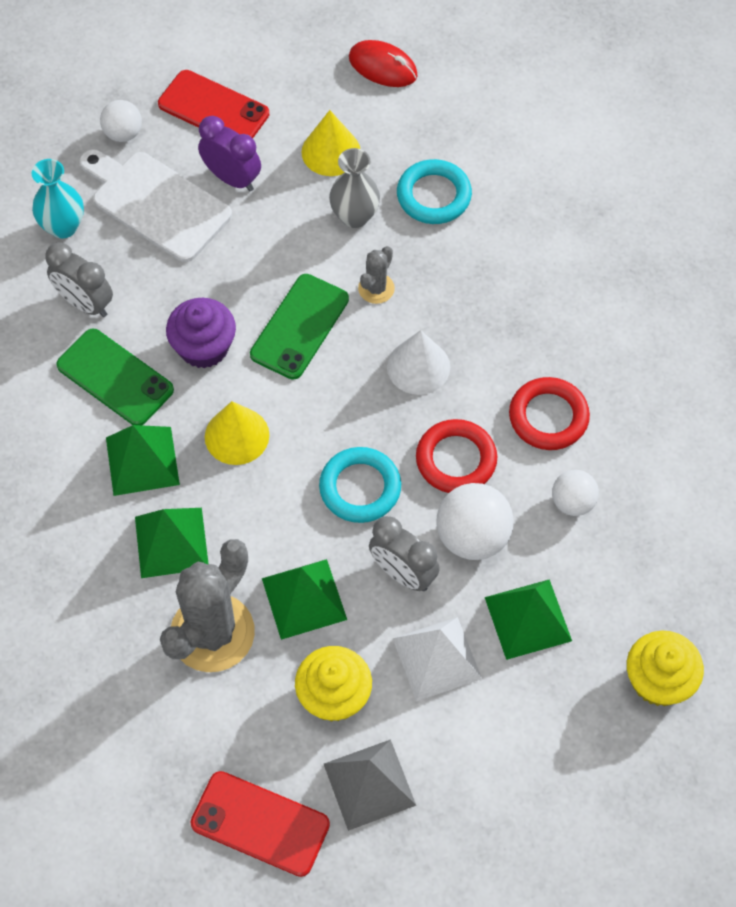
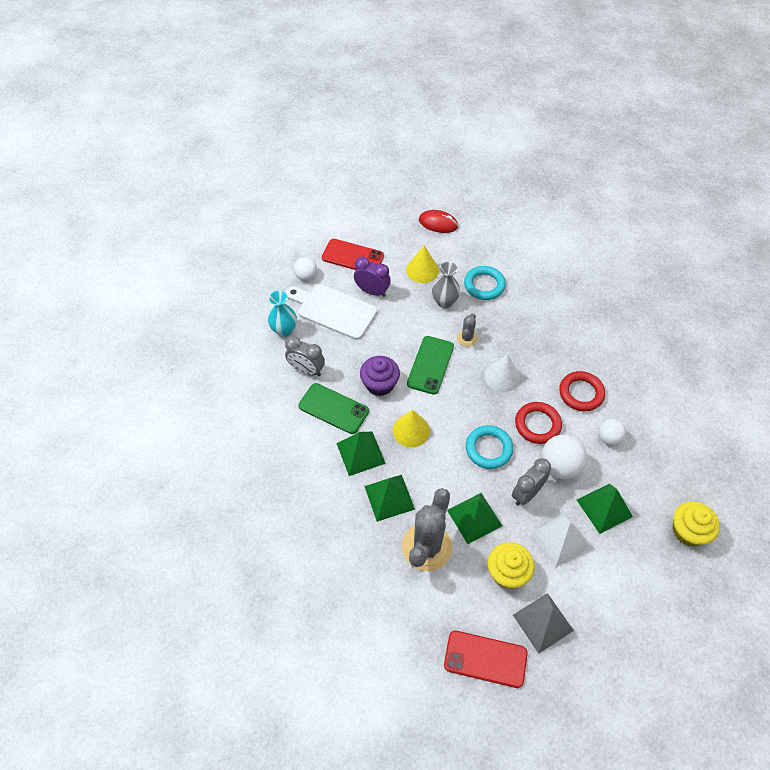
camera: 10 degrees left, 5 degrees down
grey clock [369,516,440,591] -> grey clock turned 105 degrees clockwise [512,458,551,506]

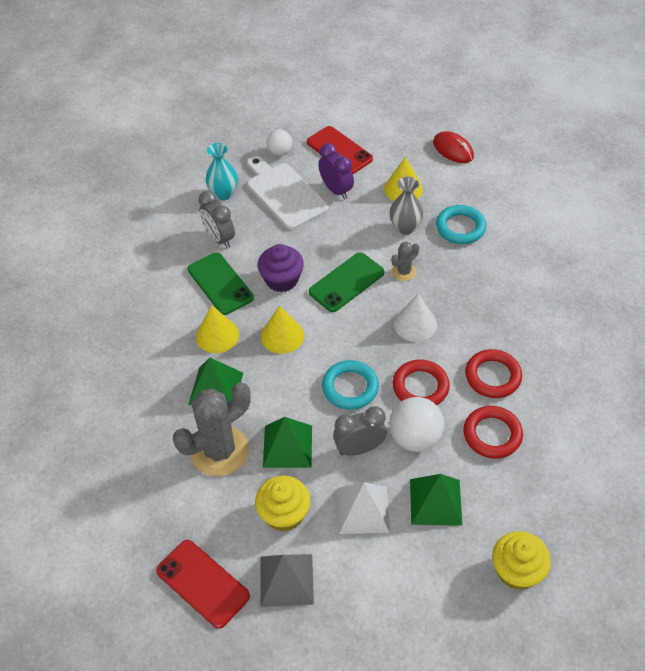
camera: 30 degrees right, 5 degrees down
green pyramid [336,432,386,476] -> yellow cone [196,305,239,353]
white ball [599,419,626,445] -> red ring [463,406,523,458]

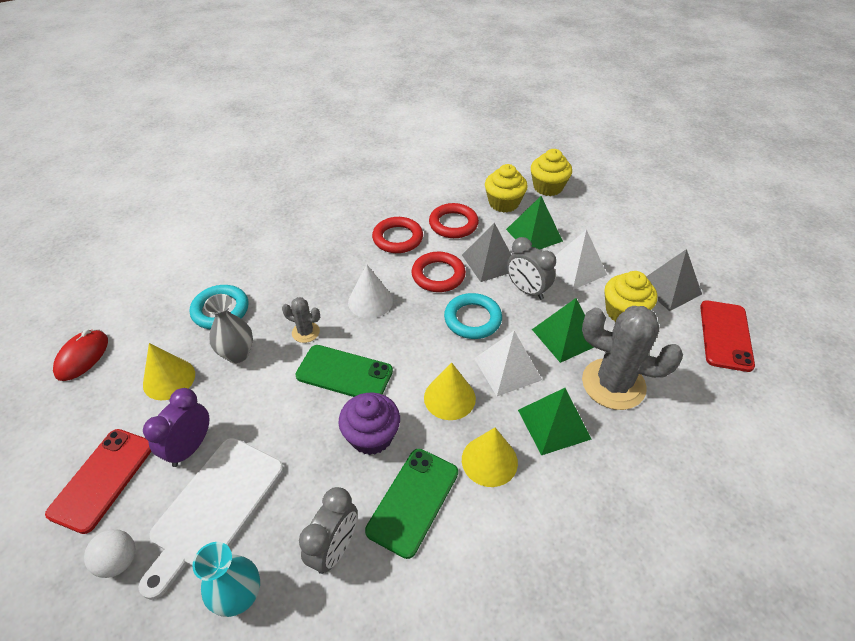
camera: 120 degrees left, 5 degrees down
white ball [389,397,445,452] -> grey pyramid [462,223,511,282]
none -> white pyramid [474,331,542,396]
none -> yellow cupcake [485,164,528,213]

